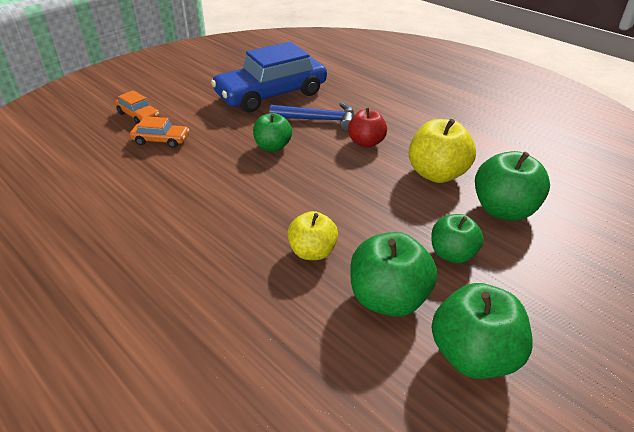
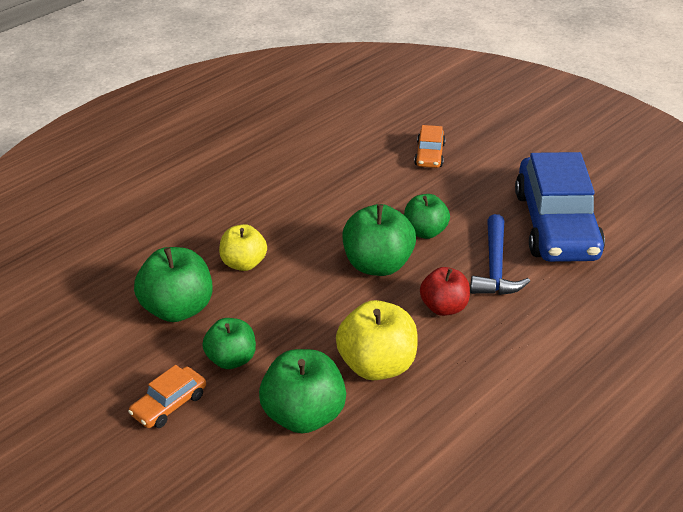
camera: 90 degrees right, 0 degrees up
orange car [115,90,160,124] -> orange car moved to [128,365,206,428]
blue car [211,42,327,112] -> blue car turned 150 degrees counterclockwise [515,152,605,262]
green apple [431,283,533,379] -> green apple moved to [342,204,416,276]

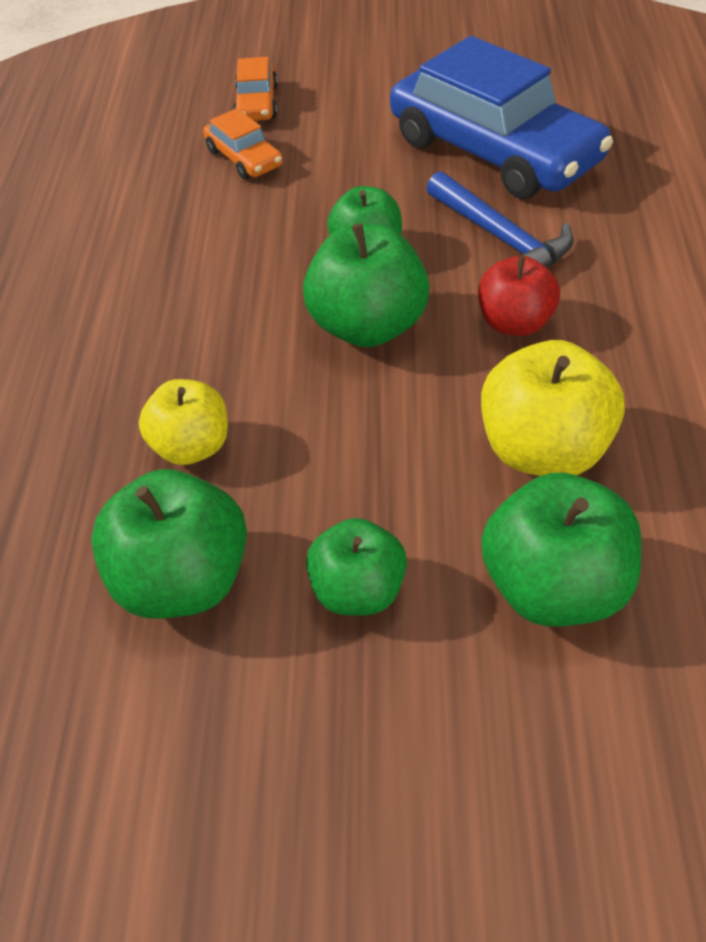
camera: 40 degrees left, 10 degrees up
orange car [128,365,206,428] -> orange car moved to [233,57,278,121]

